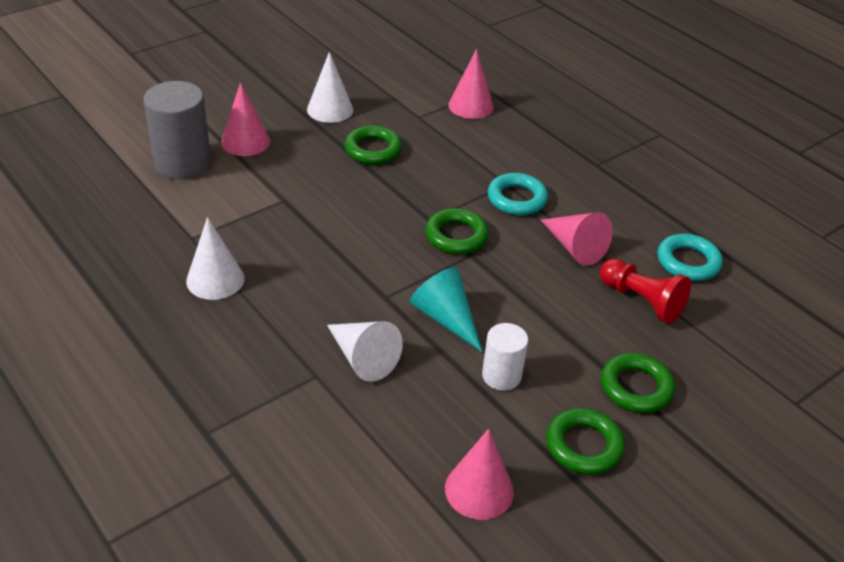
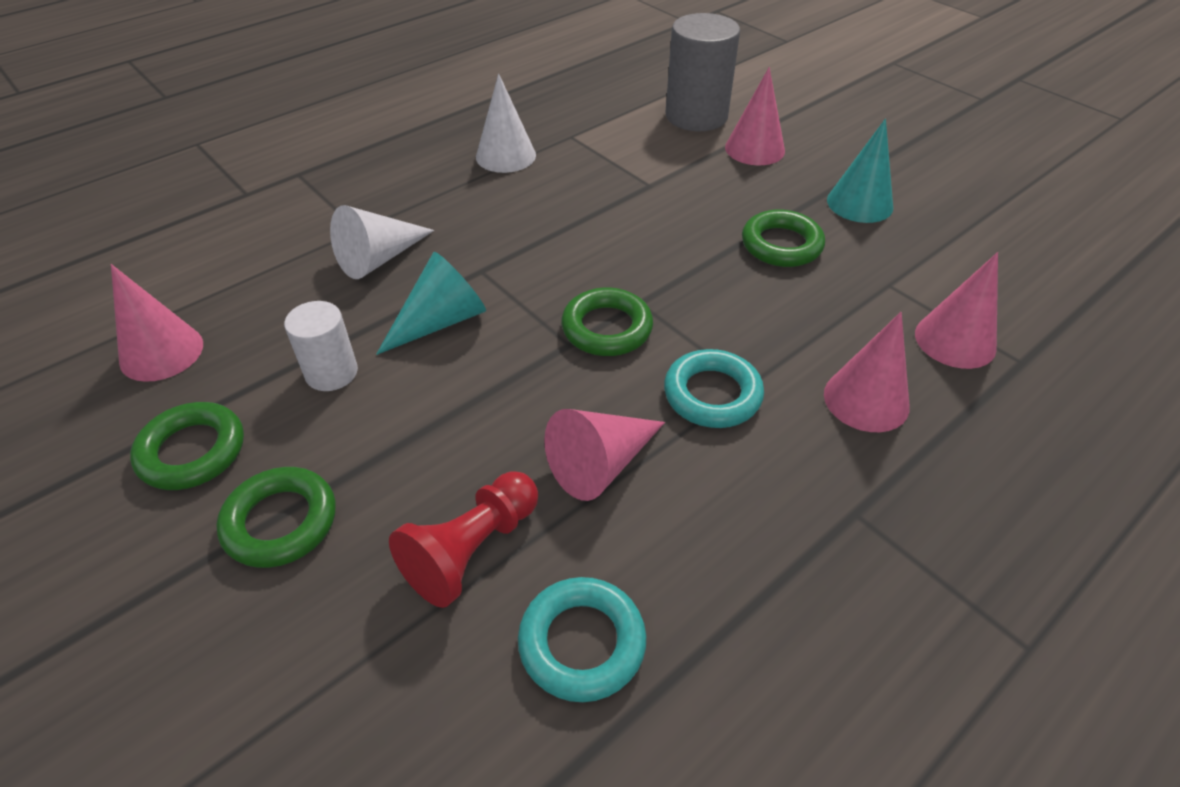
camera: 90 degrees right, 5 degrees up
white cone [307,52,353,123] -> turquoise cone [827,119,893,223]
none -> pink cone [824,312,910,432]

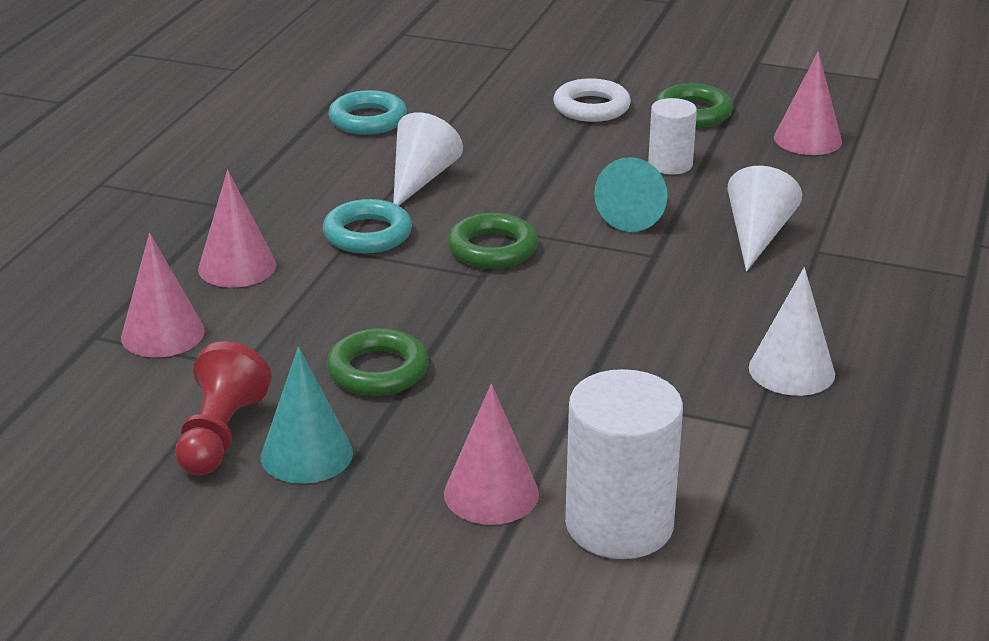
camera: 150 degrees right, 15 degrees down
green ring [216,467,336,568] -> white ring [553,78,631,122]
red pawn [389,471,538,608] -> red pawn moved to [175,341,272,476]
pink cone [544,409,665,501] -> white cone [393,112,463,206]
grey cylinder [665,13,740,131] -> white cylinder [565,369,683,559]

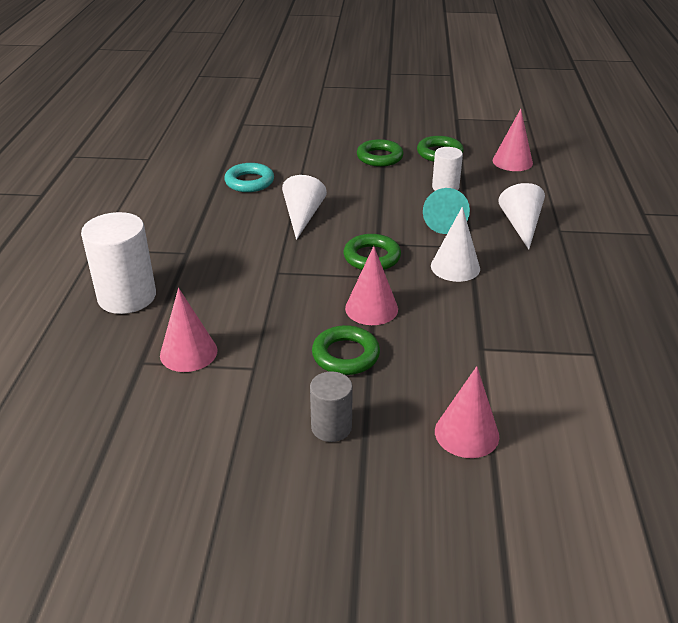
camera: 15 degrees left, 5 degrees up
red pawn [175,341,272,476] -> none
pink cone [198,170,276,288] -> pink cone moved to [345,246,398,325]
turquoise cone [261,347,353,484] -> grey cylinder [310,371,353,442]
turquoise ring [323,199,412,253] -> none
white ring [553,78,631,122] -> green ring [357,139,404,167]
white cylinder [565,369,683,559] -> white cylinder moved to [81,212,156,314]
white cone [749,267,835,396] -> white cone moved to [431,207,480,282]

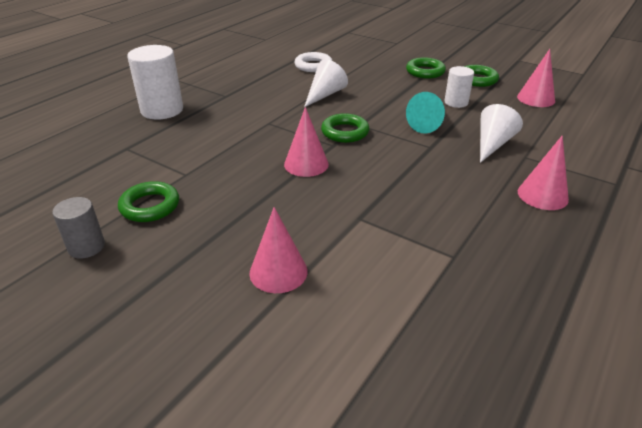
camera: 30 degrees right, 0 degrees up
pink cone [160,288,218,372] -> pink cone moved to [518,135,569,210]
turquoise ring [224,163,274,192] -> white ring [294,52,332,72]
grey cylinder [310,371,353,442] -> grey cylinder moved to [52,197,105,258]
green ring [312,325,380,375] -> green ring moved to [118,181,179,222]
white cone [431,207,480,282] -> none

